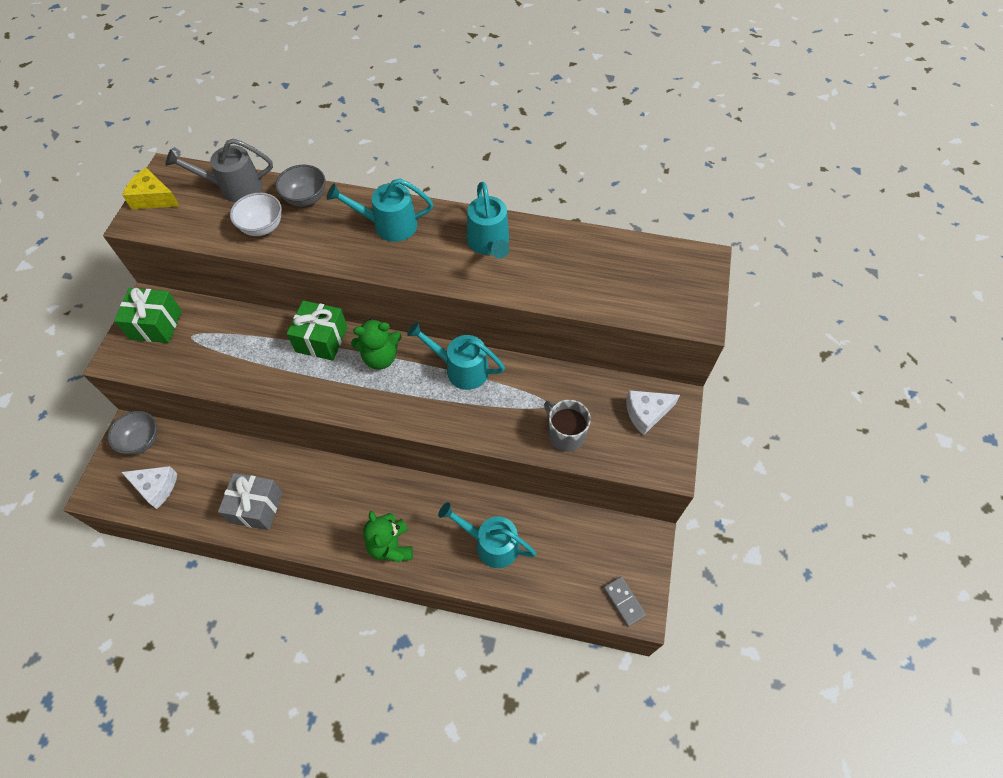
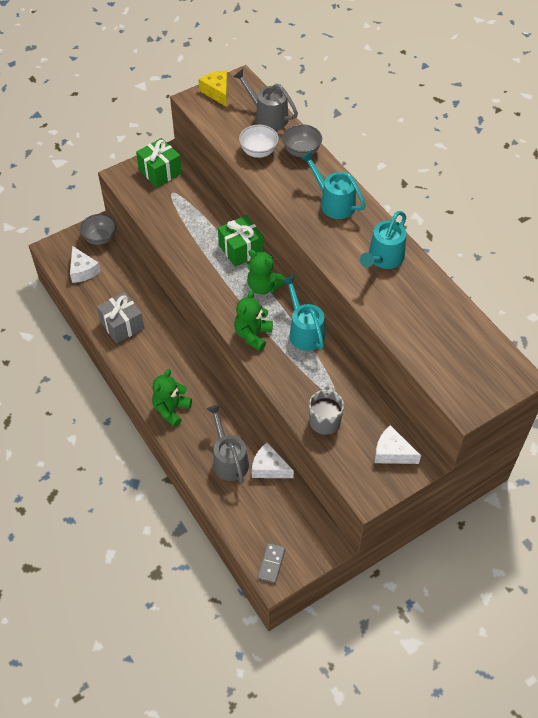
camera: 45 degrees right, 5 degrees down
turquoise watering can [438,502,537,568] -> grey watering can [207,405,249,484]
none -> green teddy bear [234,290,273,351]
none -> white cheese [252,443,294,478]

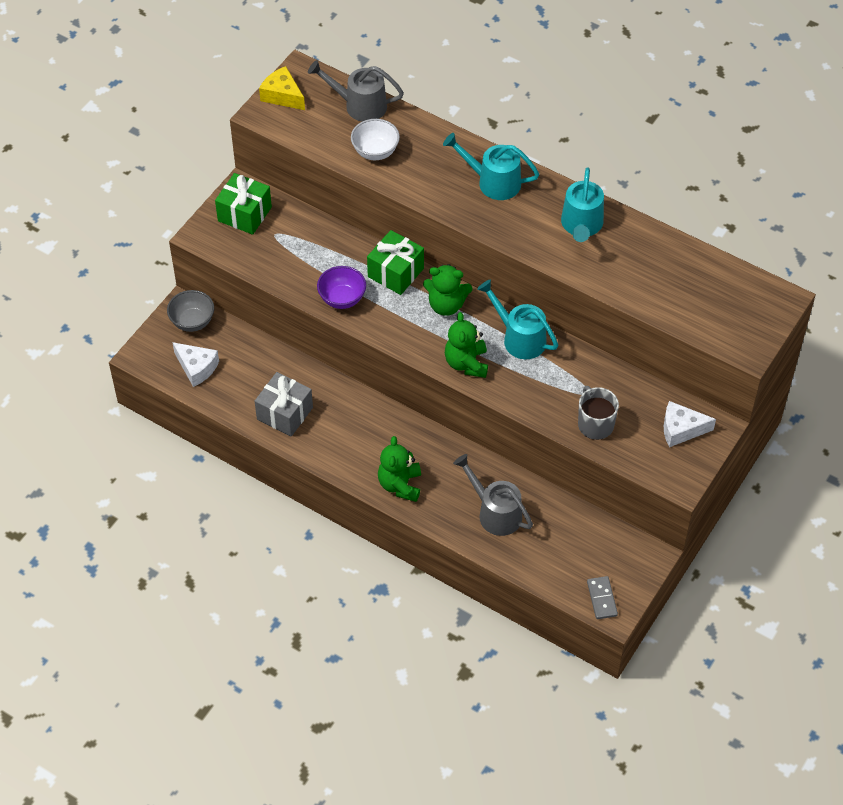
camera: 25 degrees left, 0 degrees up
white cheese [252,443,294,478] -> none
grey bowl [282,124,322,157] -> none
none -> purple bowl [317,266,366,309]

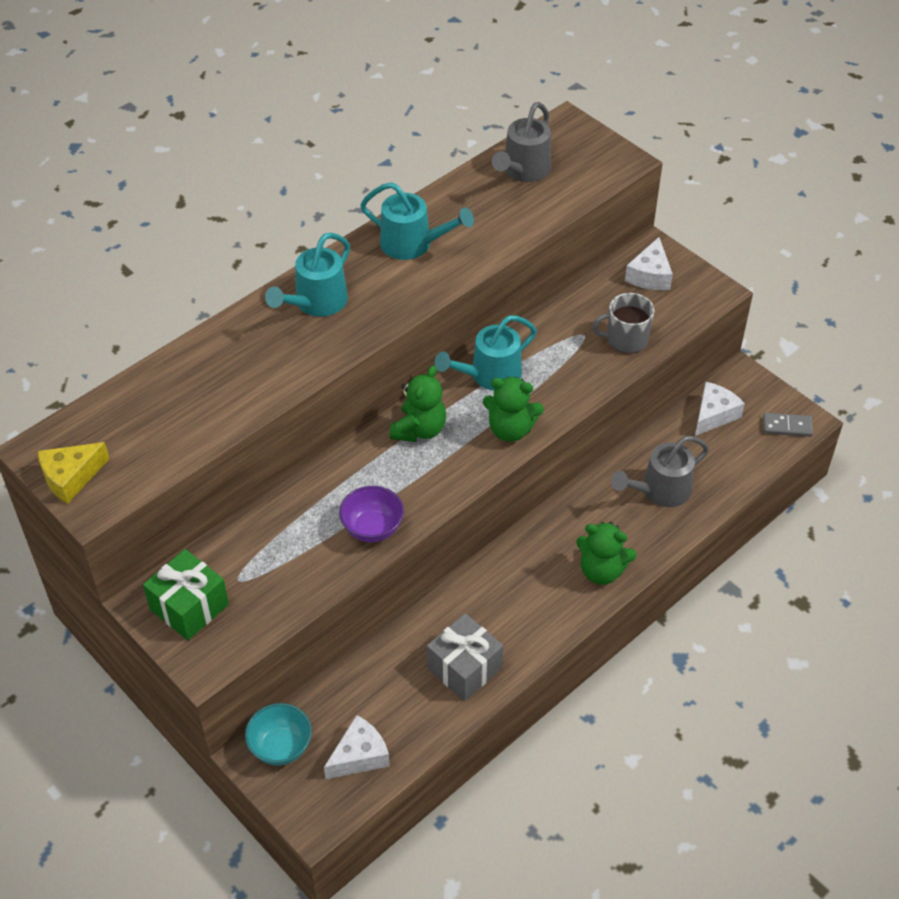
camera: 75 degrees left, 5 degrees down
grey bowl [167,290,214,332] -> turquoise bowl [245,703,312,765]
grey watering can [308,60,404,122] -> grey watering can moved to [492,102,551,182]
white bowl [351,119,400,160] -> none
green gift [367,230,424,295] -> none
none -> white cheese [695,382,745,436]

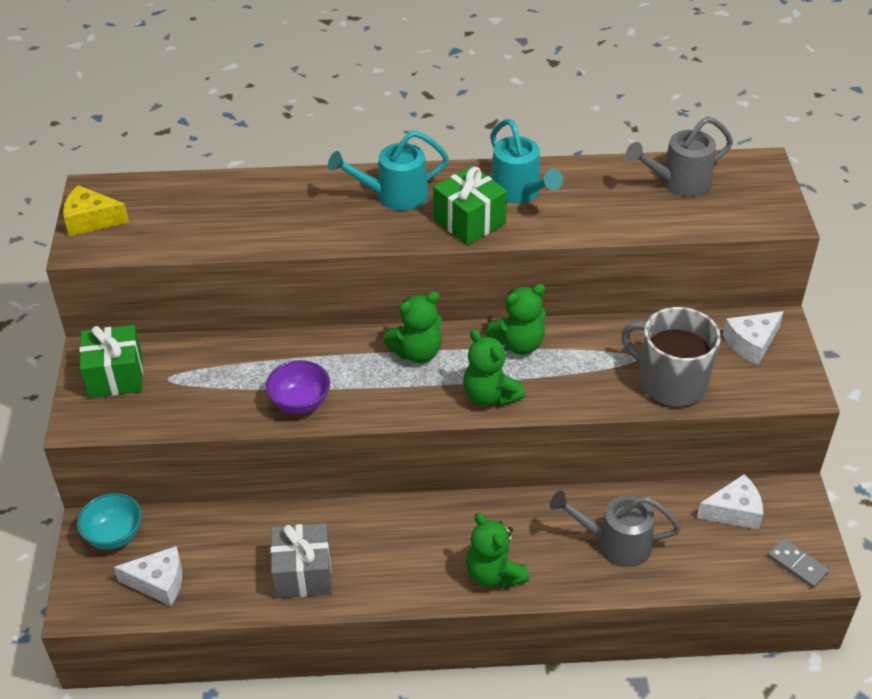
camera: 40 degrees right, 5 degrees down
turquoise watering can [434,315,537,391] -> green teddy bear [486,284,546,355]
grey mug [592,293,654,354] -> grey mug [621,307,721,408], size x1.51
none -> green gift [433,166,507,245]

